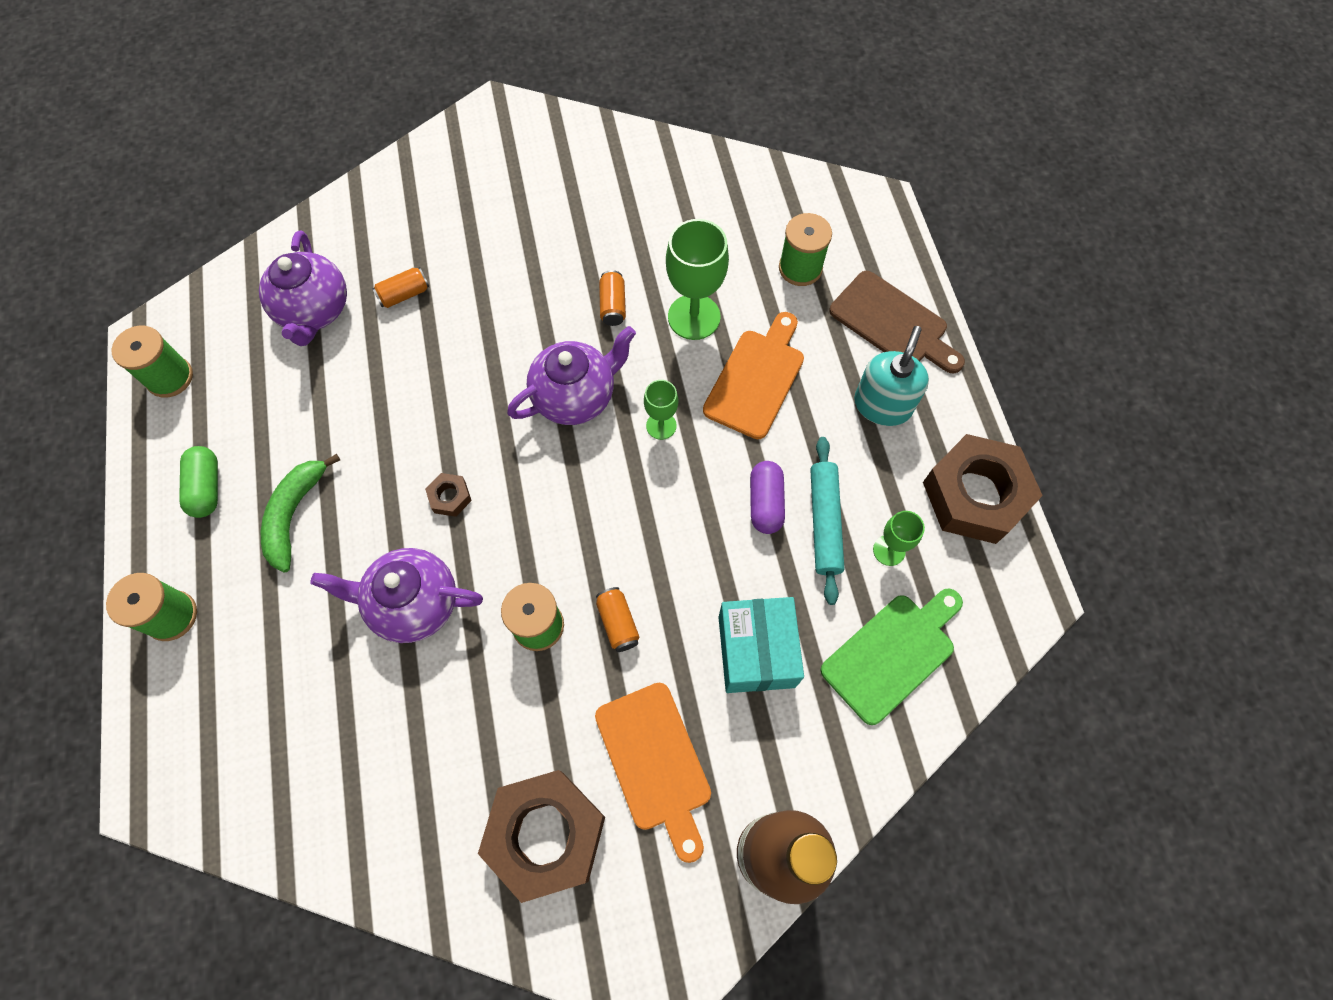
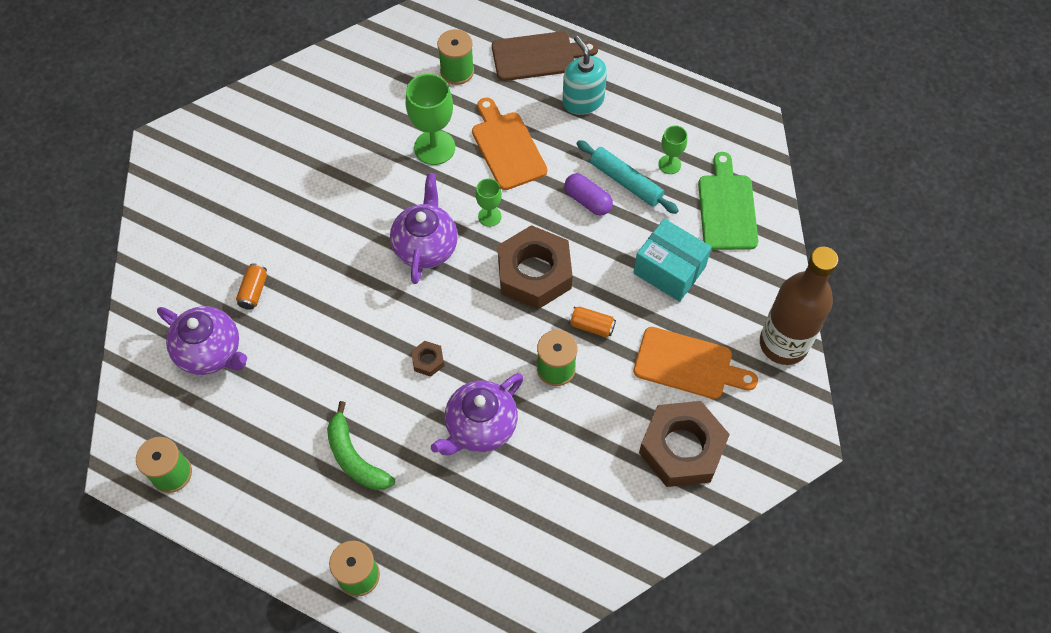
camera: 50 degrees left, 5 degrees down
green capsule [179,446,218,518] -> none
orange can [599,270,626,326] -> none
brown nut [923,434,1043,544] -> brown nut moved to [498,225,573,309]

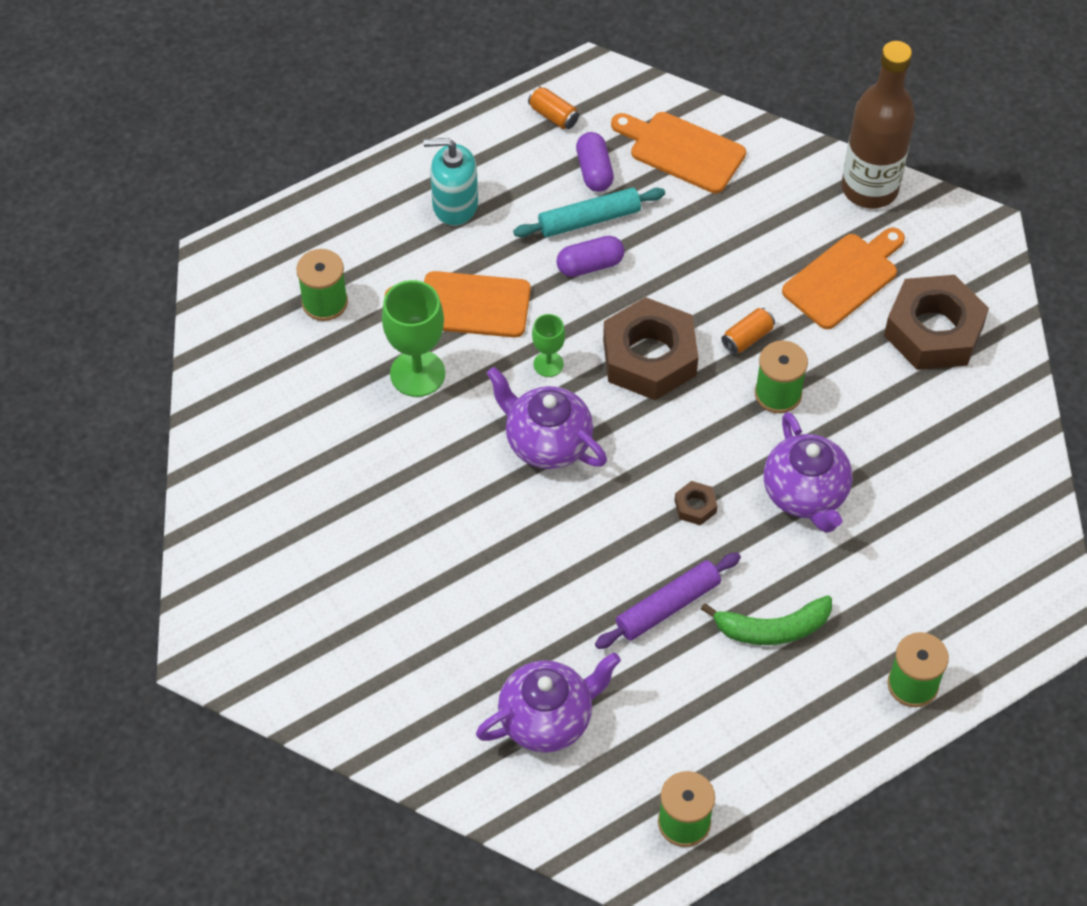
camera: 60 degrees left, 5 degrees down
orange can [236,263,267,310] -> orange can moved to [528,86,579,129]
brown cutting board [492,31,598,81] -> none
turquoise box [633,219,712,302] -> none
green goblet [658,126,687,174] -> purple capsule [576,132,614,192]
green cutting board [698,152,758,250] -> orange cutting board [611,112,746,193]
none -> purple rolling pin [595,552,741,649]

